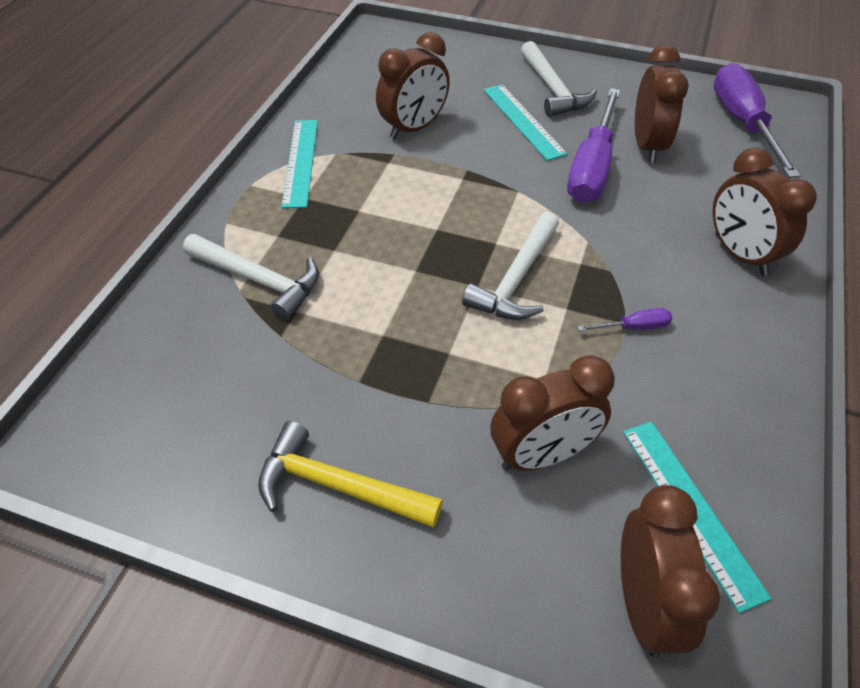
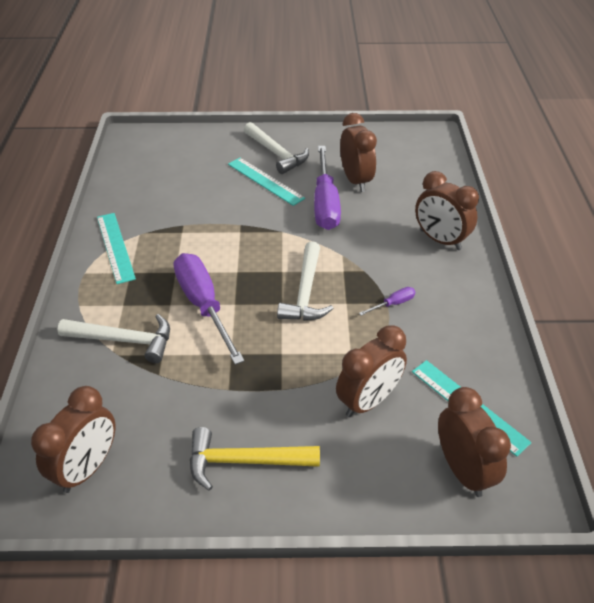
camera: 20 degrees left, 5 degrees down
brown clock [376,32,450,139] -> brown clock moved to [31,386,115,493]
purple screwdriver [714,63,801,178] -> purple screwdriver moved to [174,253,244,365]

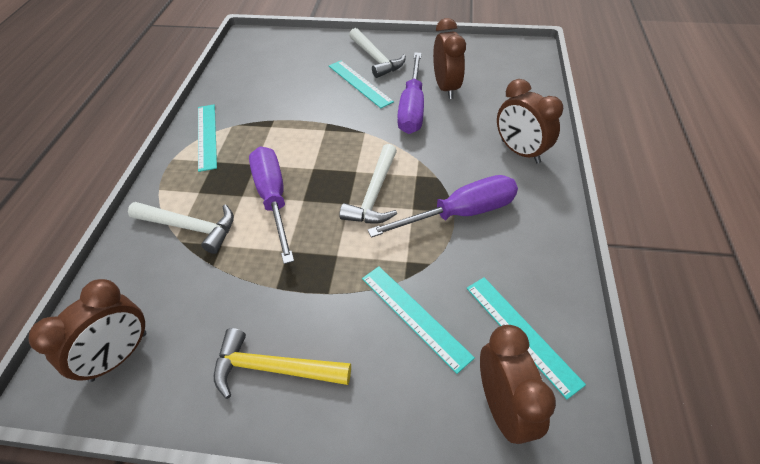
camera: 10 degrees right, 5 degrees up
brown clock [336,325,407,417] -> turquoise ruler [362,266,475,374]
purple screwdriver [359,287,416,316] -> purple screwdriver [367,175,518,238], size x2.35

